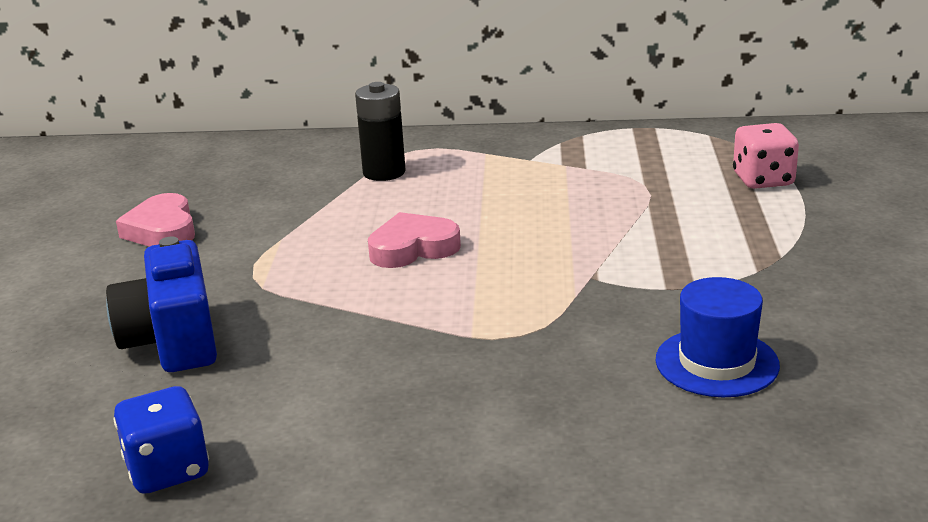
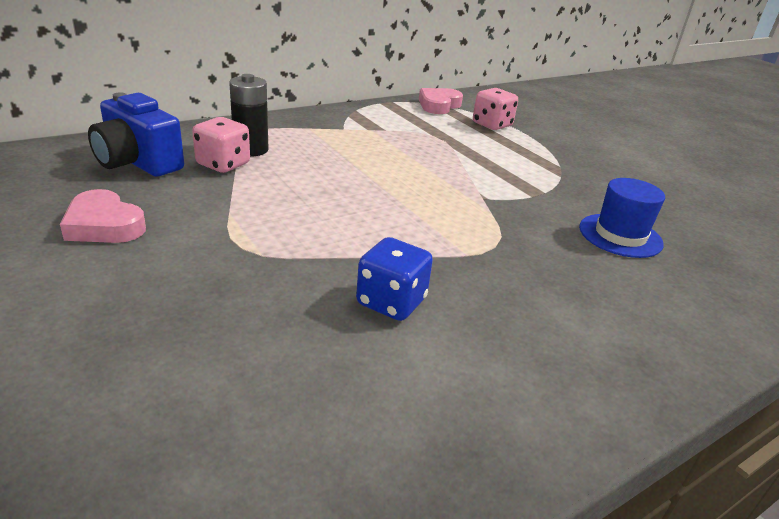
camera: 40 degrees left, 5 degrees up
blue camera [106,237,217,372] -> blue camera moved to [88,92,184,177]
blue dice [113,386,209,494] -> blue dice moved to [356,237,433,321]
pink heart [368,212,461,268] -> pink heart moved to [419,88,463,114]
none -> pink dice [192,117,250,173]

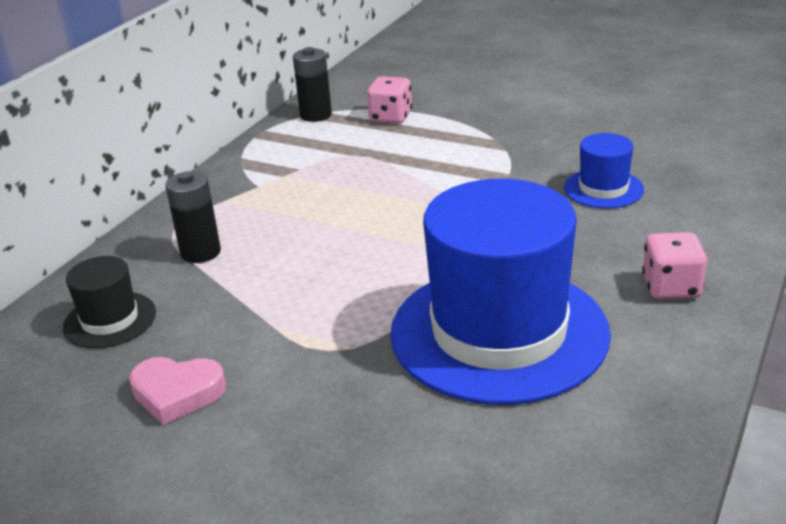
camera: 25 degrees left, 0 degrees up
blue camera [88,92,184,177] -> black hat [63,256,156,348]
pink dice [192,117,250,173] -> pink dice moved to [642,232,707,299]
blue dice [356,237,433,321] -> blue hat [390,179,611,405]
pink heart [419,88,463,114] -> black battery [293,47,332,122]

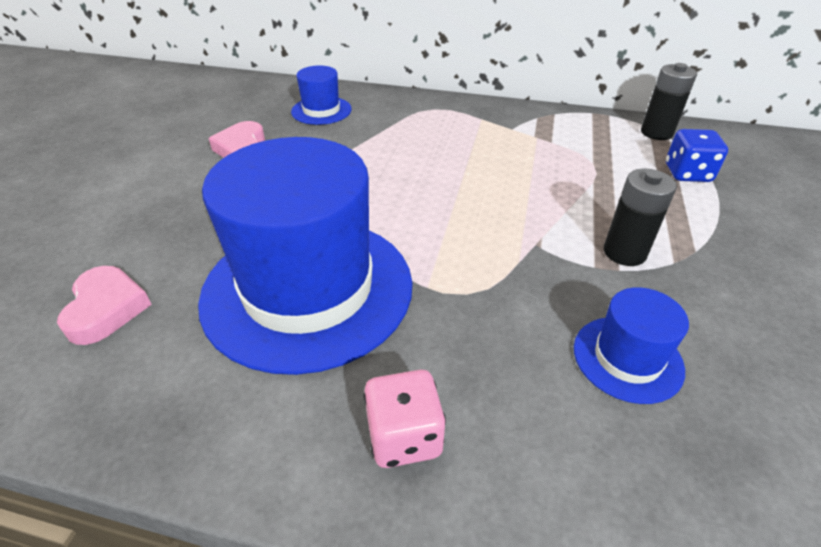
camera: 75 degrees right, 10 degrees up
black hat [63,256,156,348] -> blue hat [291,65,352,125]
black battery [165,171,221,263] -> black battery moved to [604,169,677,266]
pink dice [367,76,412,124] -> blue dice [666,129,728,182]
none -> pink heart [57,266,152,345]

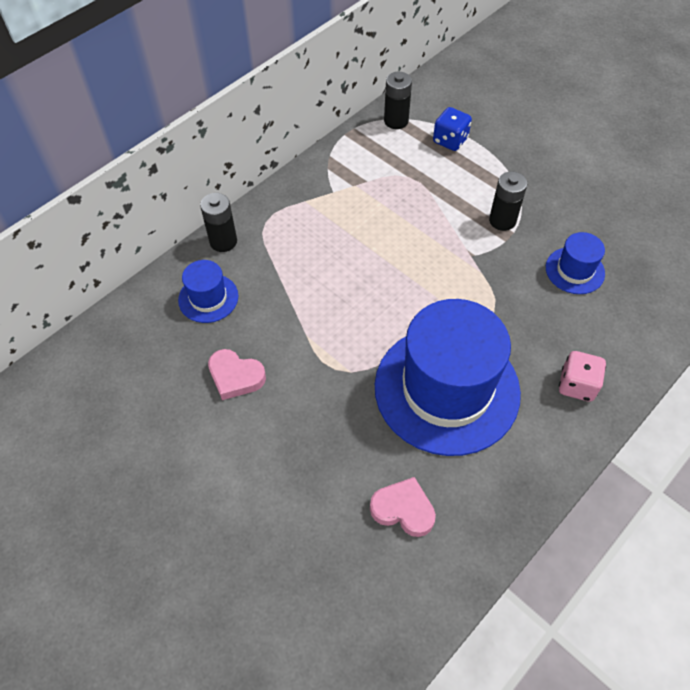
camera: 60 degrees left, 15 degrees up
none -> black battery [200,193,237,252]

